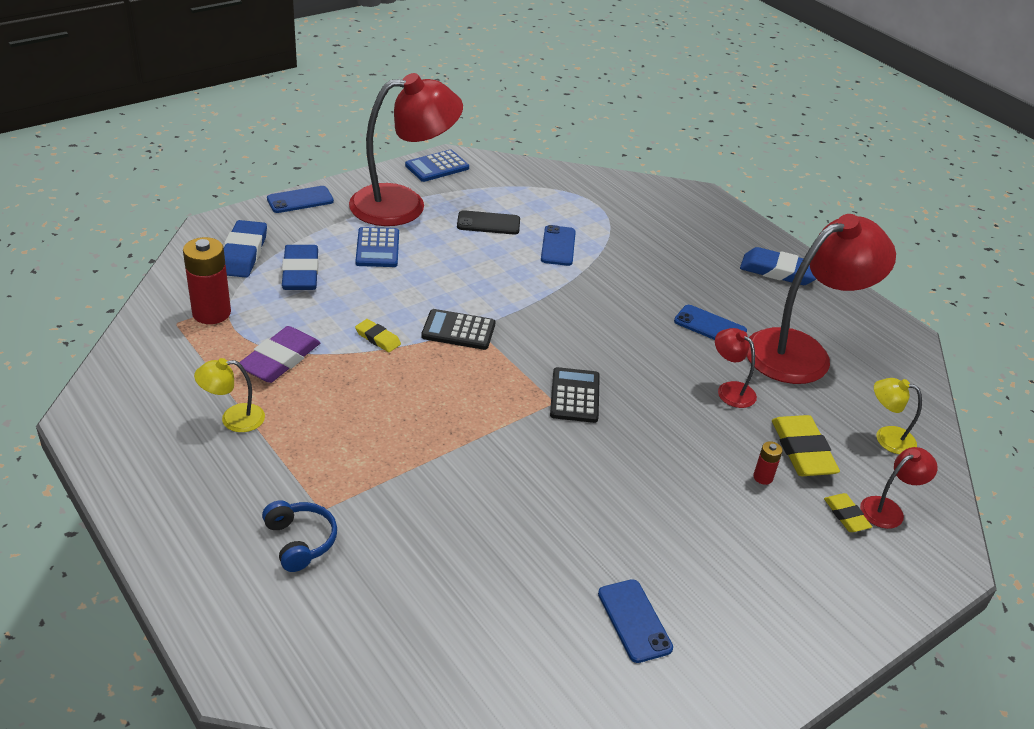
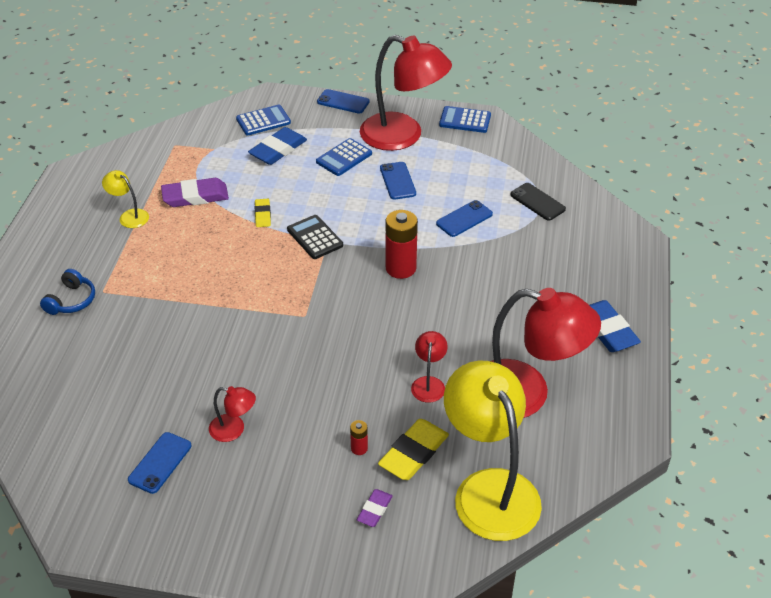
camera: 50 degrees right, 5 degrees up
red battery [183,237,231,324] -> red battery moved to [386,210,418,279]
blue eraser [224,220,267,278] -> blue calculator [236,105,291,135]
black phone [457,210,520,235] -> black phone moved to [510,183,566,221]
black calculator [550,367,600,423] -> none
blue phone [674,305,747,340] -> blue phone moved to [380,162,416,200]
yellow eraser [824,493,872,532] -> purple eraser [357,489,393,527]
red lamp [860,447,938,529] -> red lamp moved to [209,386,256,442]
yellow lamp [874,378,922,454] -> yellow lamp [444,360,542,541], size x2.30

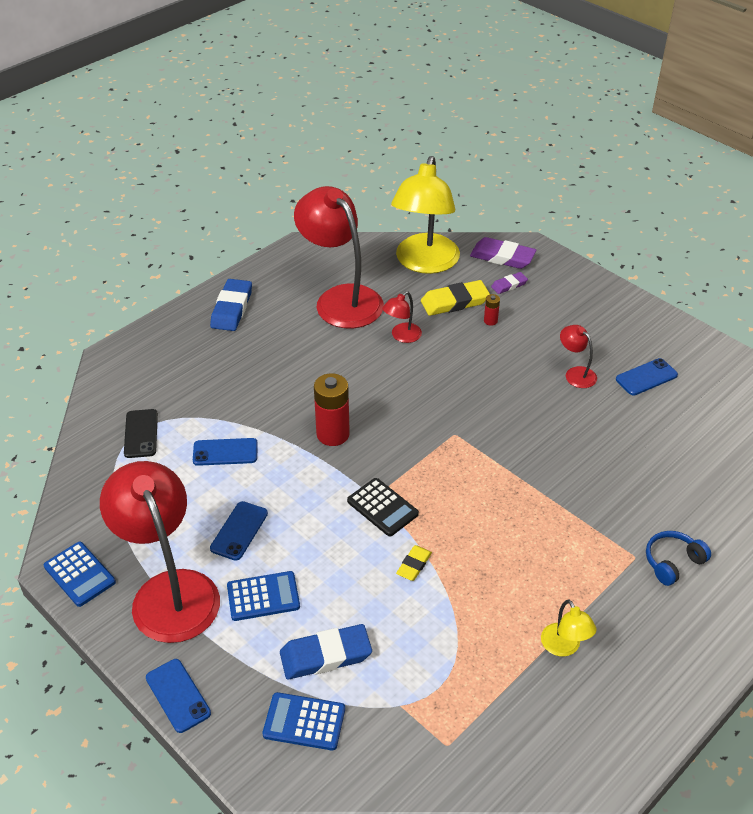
camera: 145 degrees left, 0 degrees up
purple eraser [161,178,229,207] -> purple eraser moved to [470,237,537,269]
black calculator [287,215,343,259] -> black calculator turned 45 degrees counterclockwise [347,478,419,536]

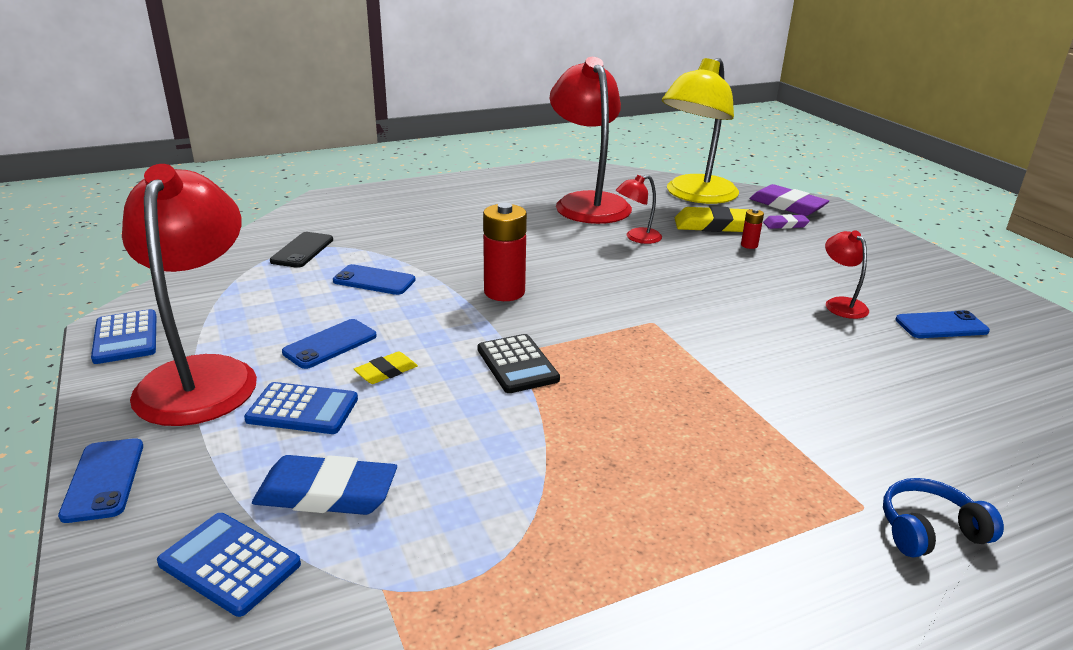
camera: 20 degrees right, 15 degrees down
blue eraser [210,279,252,331] -> none
yellow eraser [396,545,432,581] -> yellow eraser moved to [354,351,418,384]
yellow lamp [541,599,597,657] -> none

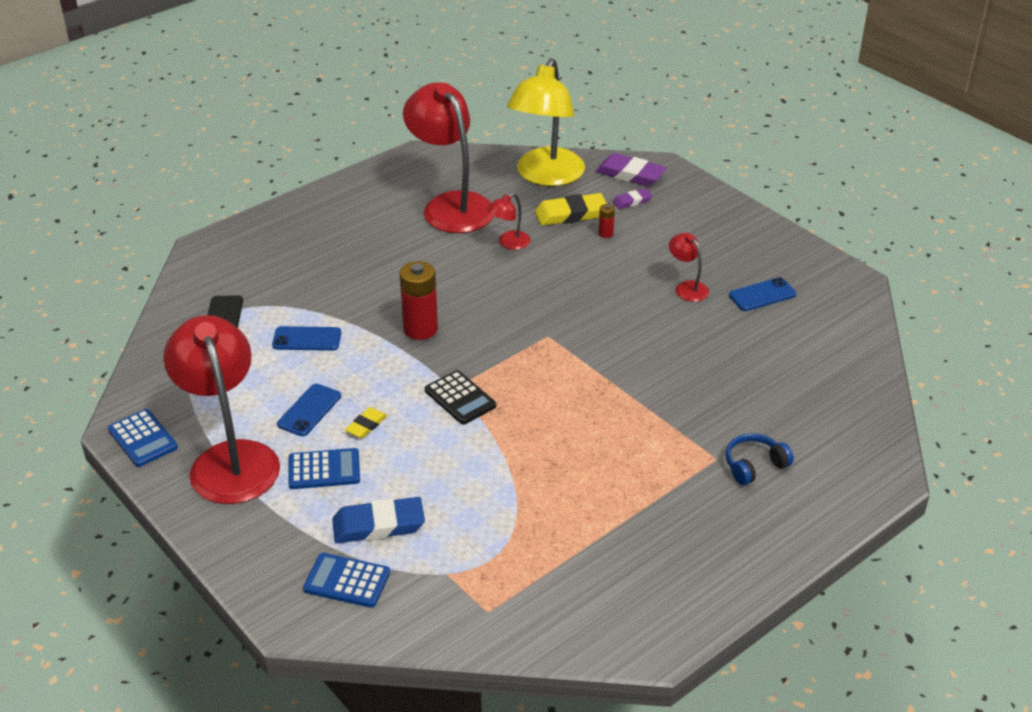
camera: 15 degrees left, 10 degrees up
blue phone [58,438,143,523] -> none

